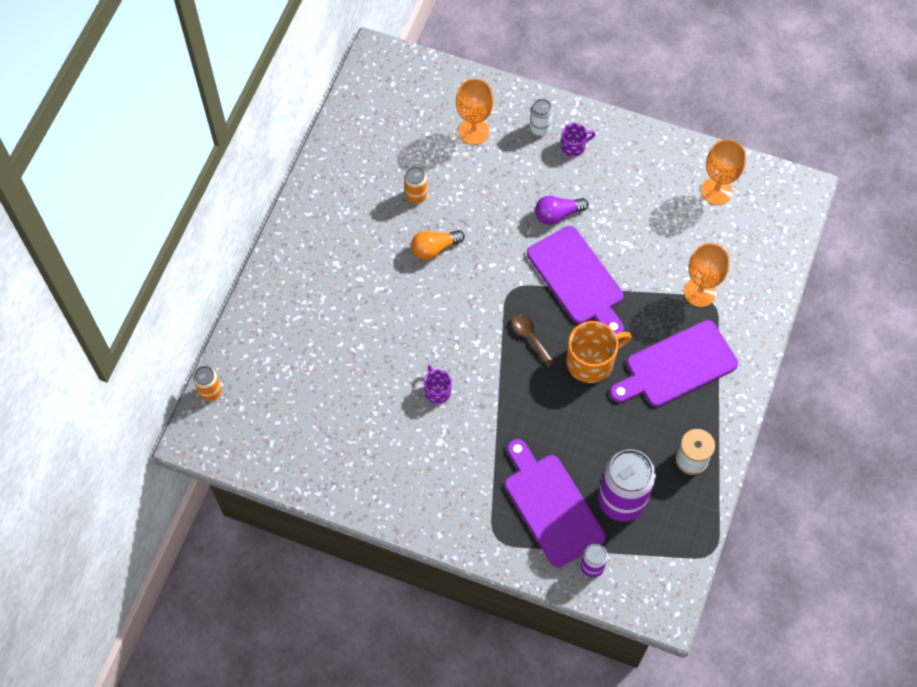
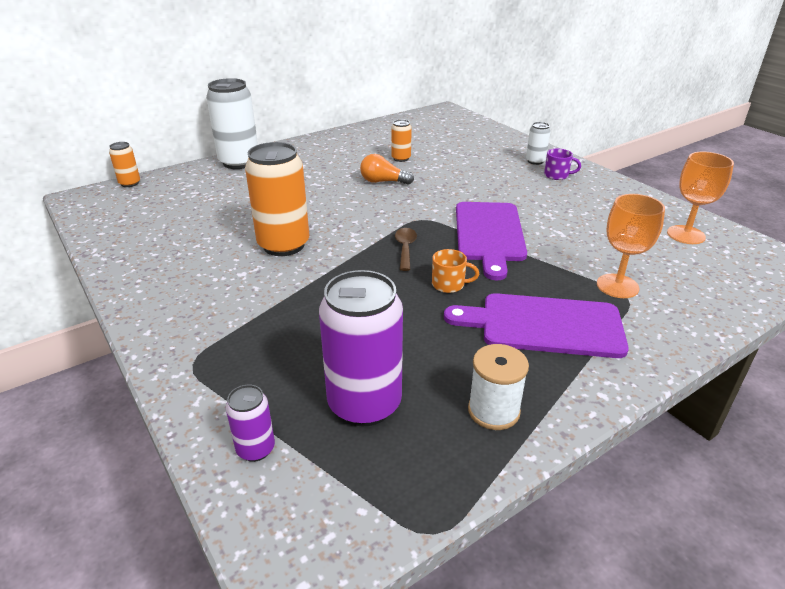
camera: 35 degrees right, 30 degrees down
purple mug [424,365,452,404] -> orange can [245,142,309,256]
orange goblet [456,79,493,145] -> none
purple cutting board [505,439,606,567] -> none
purple light bulb [535,196,589,225] -> none
orange mug [566,321,632,383] -> orange mug [432,249,479,293], size x0.56
none -> white can [206,78,258,169]

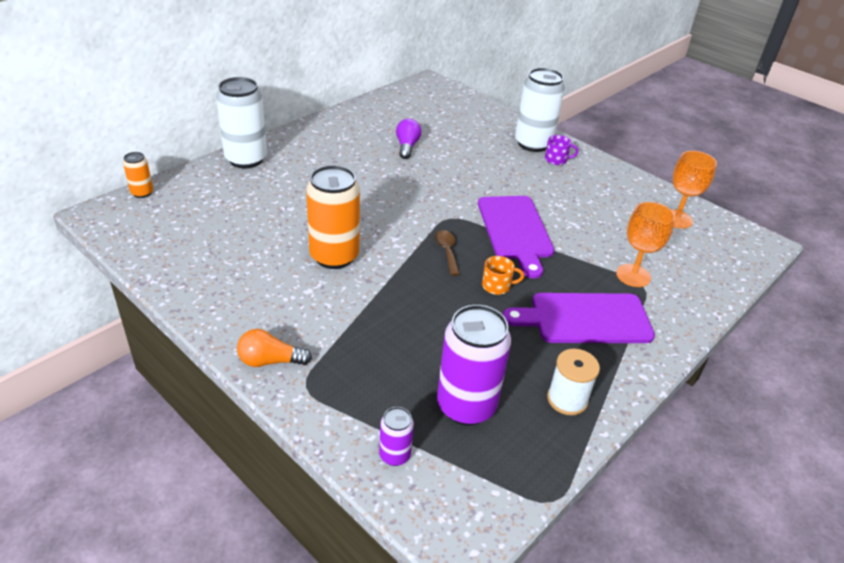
camera: 15 degrees left, 5 degrees up
orange light bulb [360,154,414,185] -> orange light bulb moved to [237,329,312,367]
orange can [391,119,412,162] -> purple light bulb [396,118,421,159]
white can [526,122,551,165] -> white can [515,68,565,152], size x2.06

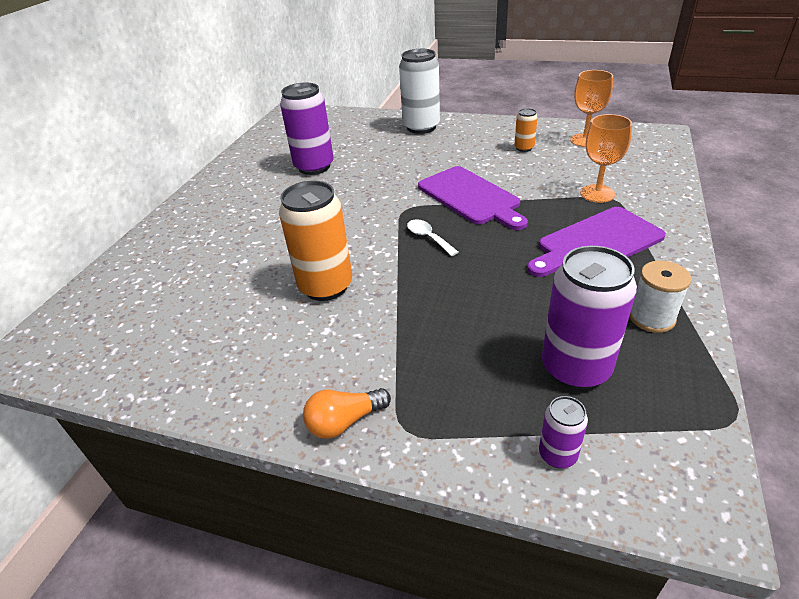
camera: 20 degrees left, 0 degrees up
orange can [123,152,153,198] -> orange can moved to [514,108,538,152]
white can [216,77,267,168] -> none
purple light bulb [396,118,421,159] -> purple can [280,83,334,175]
brown spoon [435,230,460,276] -> white spoon [407,220,458,256]
orange mug [482,256,524,295] -> none
purple mug [545,135,579,165] -> none

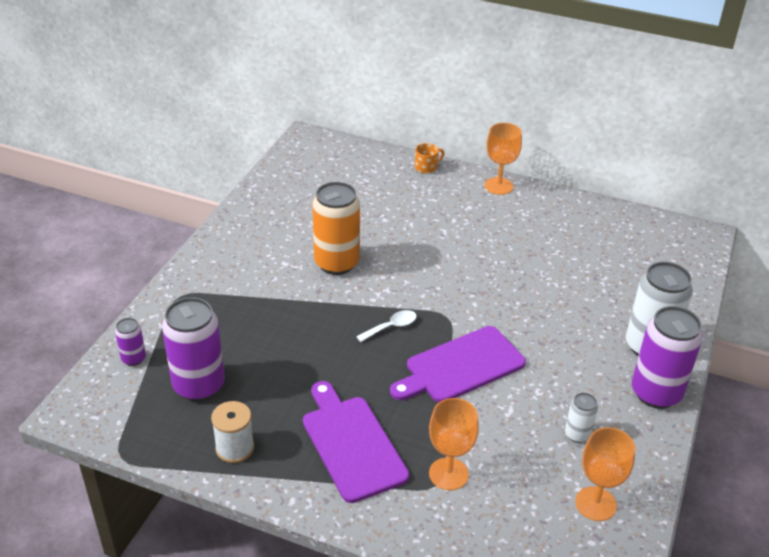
camera: 90 degrees right, 0 degrees up
purple can [280,83,334,175] -> purple can moved to [632,306,703,409]
orange light bulb [303,388,391,439] -> none
orange can [514,108,538,152] -> white can [565,393,598,443]
none -> orange mug [415,143,445,174]
none -> orange goblet [485,123,522,195]

